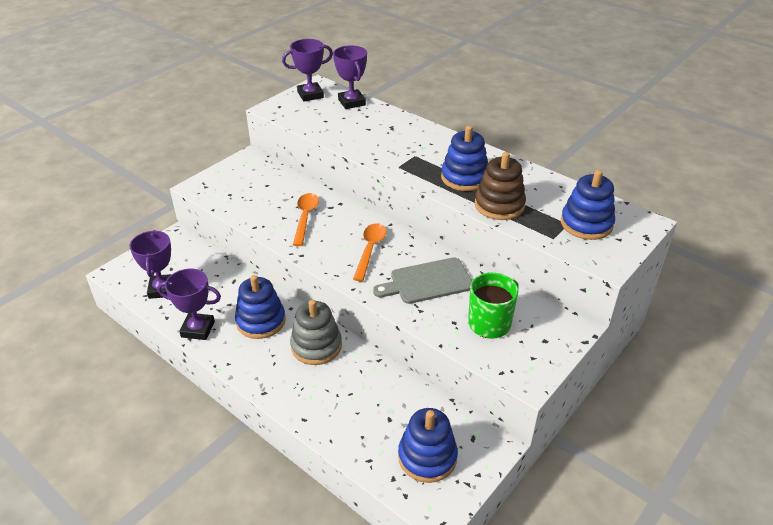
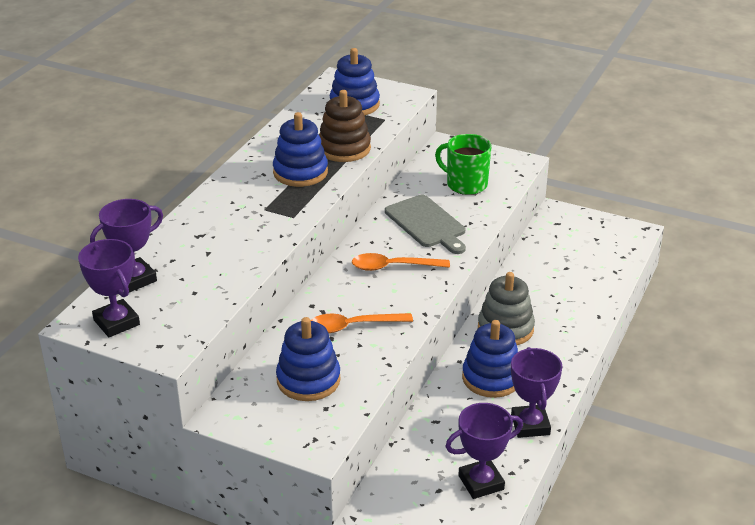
camera: 105 degrees left, 5 degrees down
blue stacking toy [398,408,458,483] -> blue stacking toy moved to [276,317,341,401]

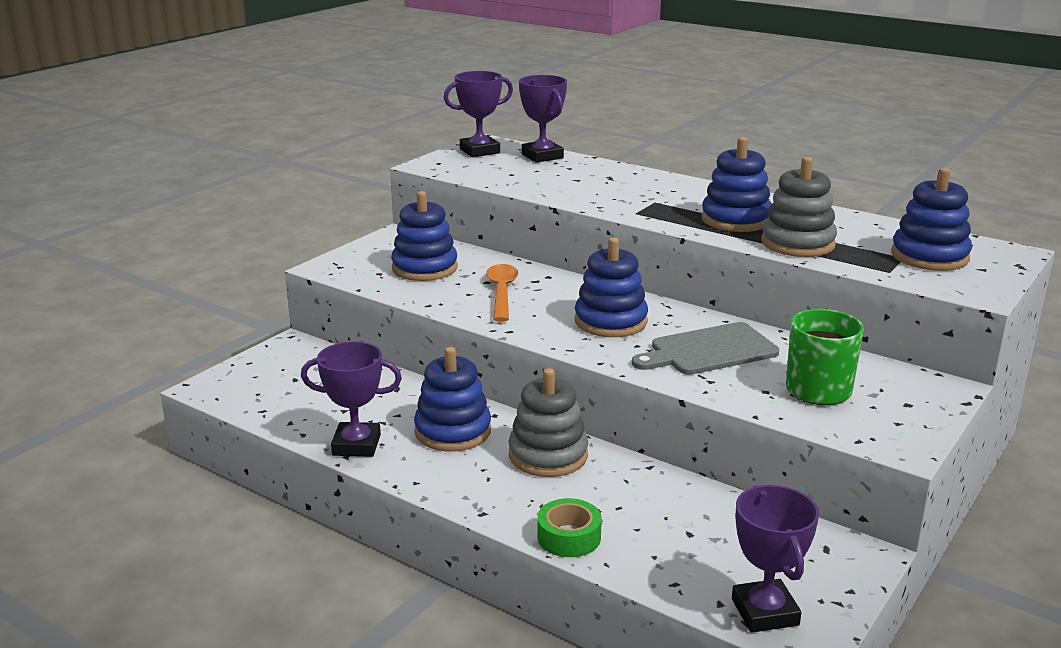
camera: 100 degrees right, 10 degrees down
brown stacking toy [319,90,371,162] -> grey stacking toy [761,157,837,257]
orange spoon [352,253,450,271] -> blue stacking toy [575,238,648,337]
purple trophy [445,403,523,499] -> purple trophy moved to [732,485,819,633]
none -> green tape [537,498,602,557]

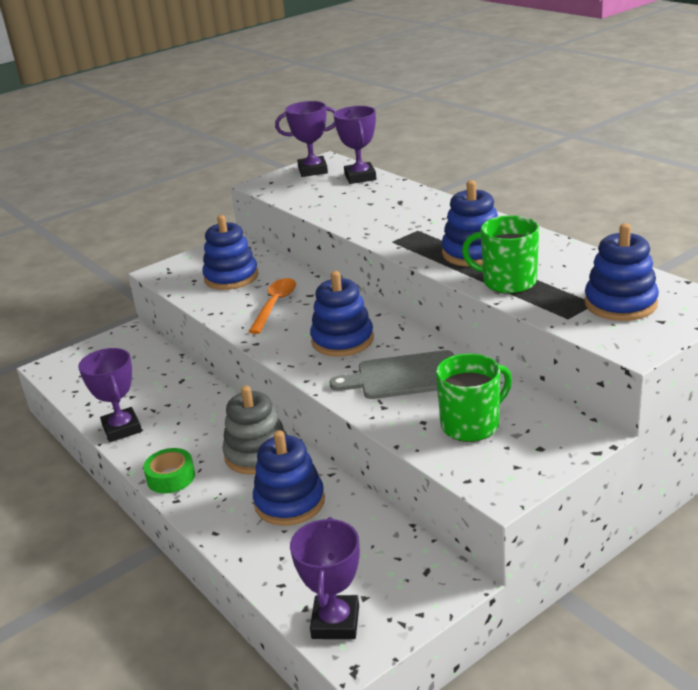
camera: 20 degrees right, 5 degrees up
purple trophy [301,341,402,457] -> purple trophy turned 45 degrees clockwise [78,348,142,442]
blue stacking toy [414,347,491,451] -> blue stacking toy moved to [253,430,325,526]
green tape [537,498,602,557] -> green tape moved to [143,448,195,493]
grey stacking toy [761,157,837,257] -> green mug [462,215,539,294]

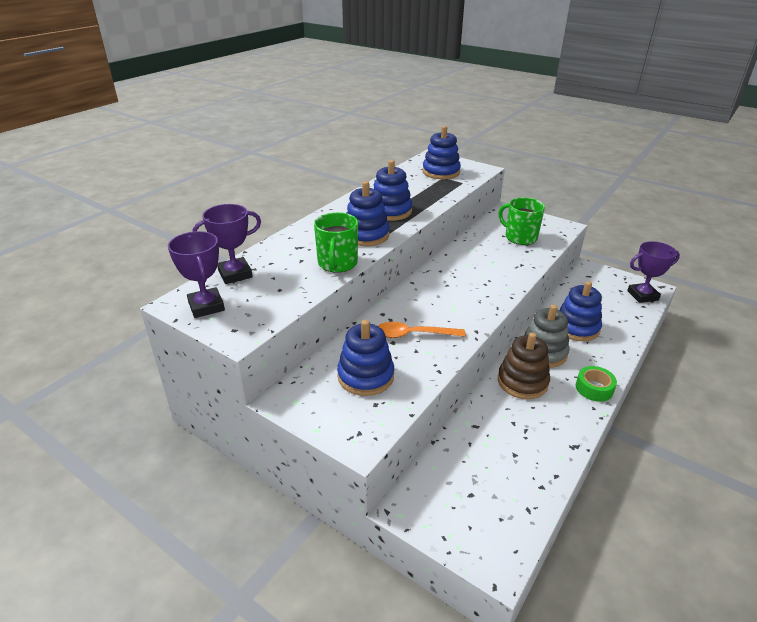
camera: 110 degrees left, 5 degrees up
purple trophy [78,348,142,442] -> none
blue stacking toy [310,271,374,357] -> blue stacking toy moved to [346,181,390,246]
grey cutting board [330,350,454,399] -> none
green mug [462,215,539,294] -> green mug moved to [314,212,358,273]
none -> brown stacking toy [498,332,550,399]

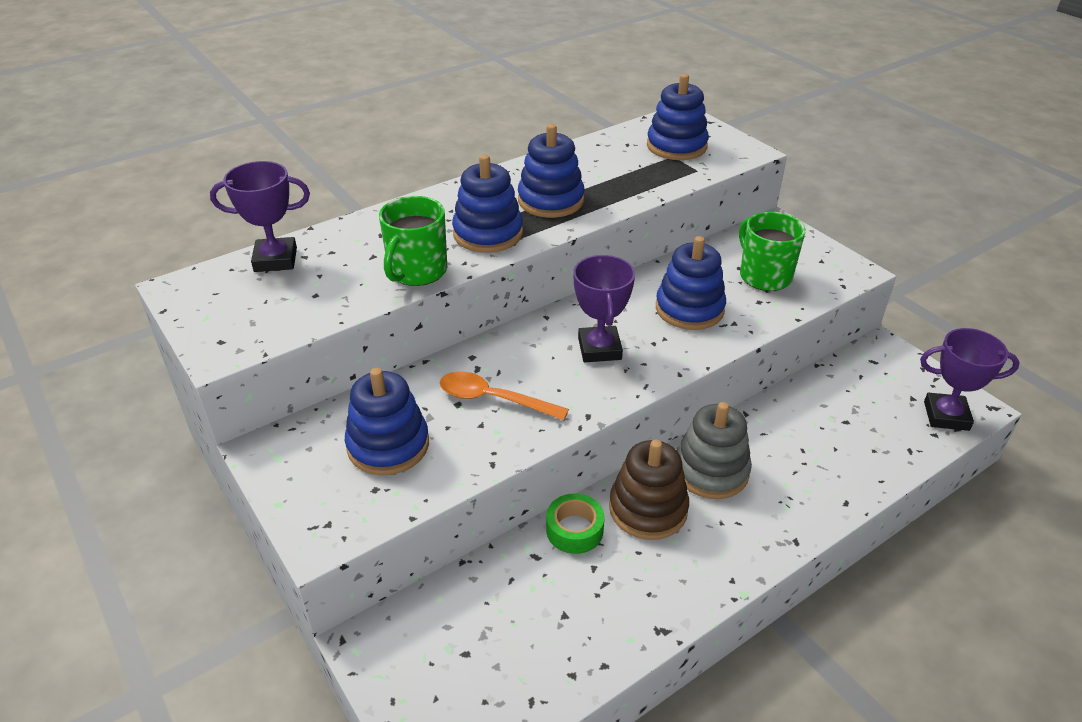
camera: 20 degrees right, 5 degrees up
purple trophy [168,231,225,318] -> purple trophy moved to [573,255,635,362]
blue stacking toy [559,281,602,341] -> blue stacking toy moved to [656,236,726,330]
green tape [576,366,617,402] -> green tape moved to [546,494,605,554]

